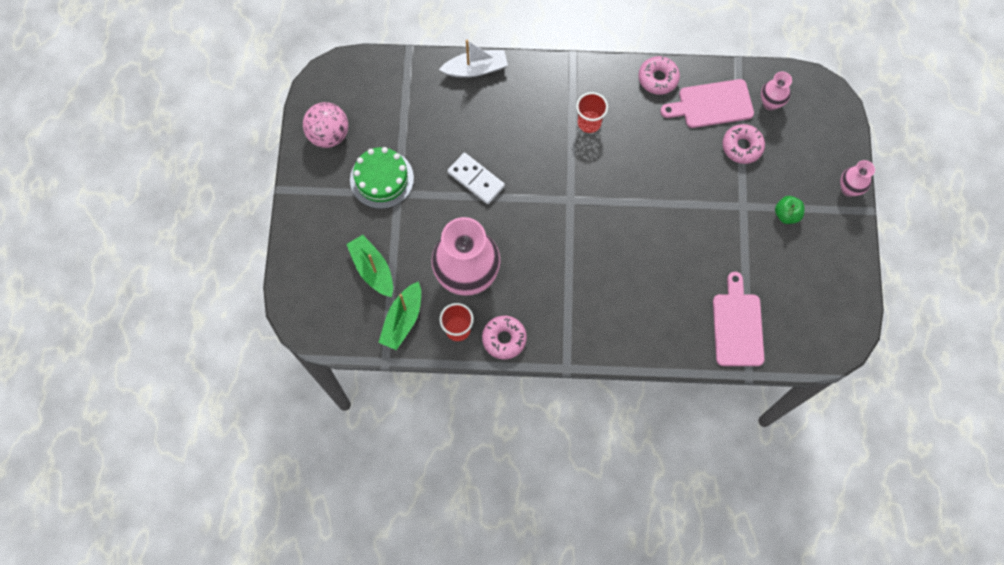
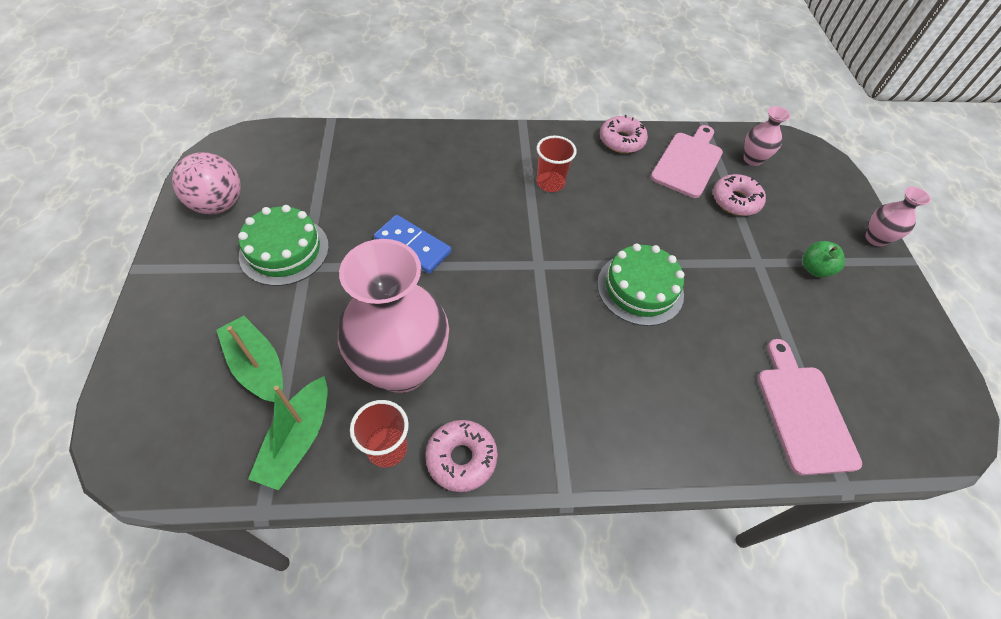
camera: 10 degrees left, 15 degrees down
white boat [439,40,508,78] -> none
white domino [447,153,505,204] -> blue domino [374,215,451,274]
pink cutting board [661,79,754,128] -> pink cutting board turned 135 degrees clockwise [651,125,723,198]
none -> green cake [597,243,684,326]

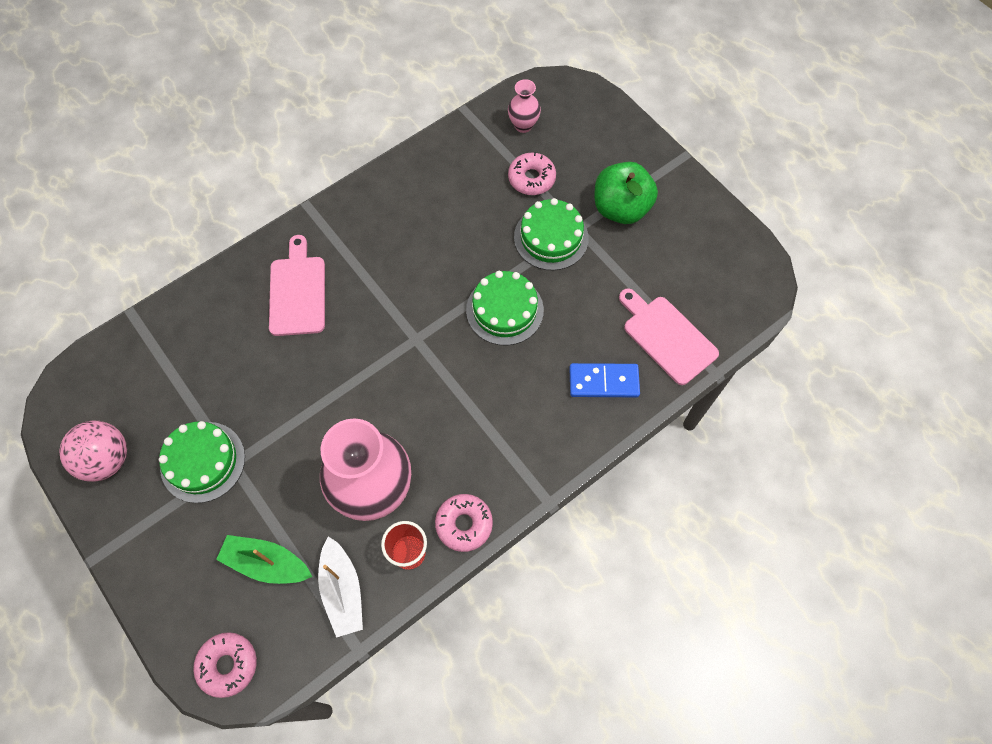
camera: 30 degrees left, 10 degrees up
green boat [248,376,328,490] -> white boat [318,536,363,638]
blue domino [374,215,451,274] -> blue domino moved to [569,363,640,397]
red cup [537,136,577,192] -> none
pink donut [600,115,648,153] -> pink donut moved to [193,632,257,698]
pink cutting board [651,125,723,198] -> pink cutting board moved to [269,235,325,336]
green apple [802,241,845,277] -> green apple [594,162,658,224], size x1.88
pink vase [865,187,931,247] -> none
none -> green cake [514,198,589,271]

